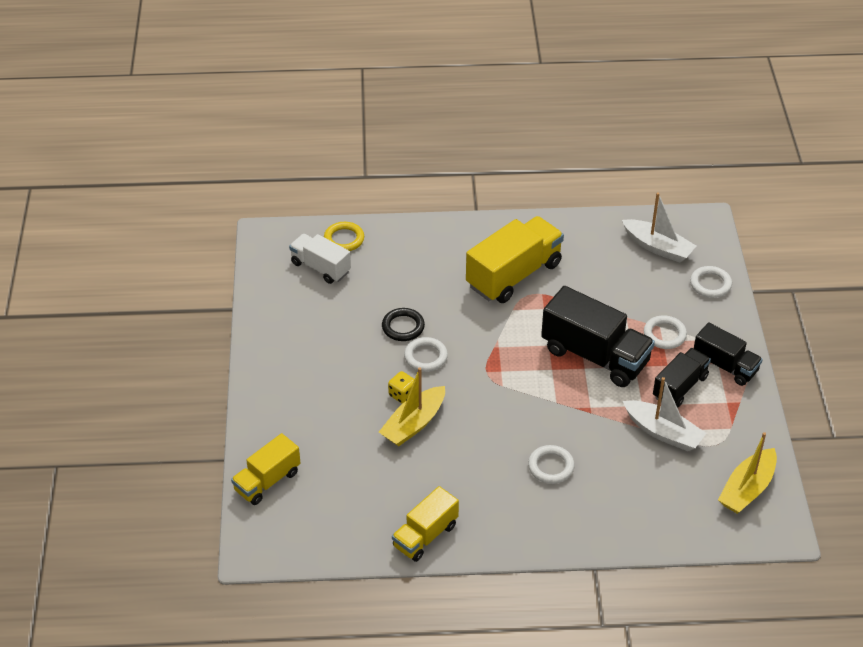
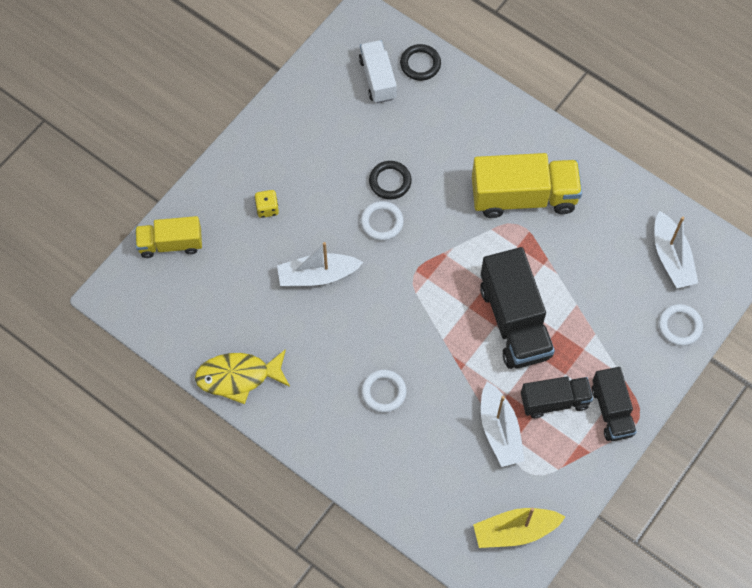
camera: 40 degrees right, 20 degrees up
yellow ring [324,222,364,251] -> black ring [400,44,441,81]
yellow boat [379,367,445,446] -> white boat [277,242,364,287]
yellow dice [388,371,415,404] -> yellow dice moved to [254,190,279,218]
yellow truck [392,486,459,562] -> yellow fish [195,349,290,404]
white ring [644,315,687,349] -> none

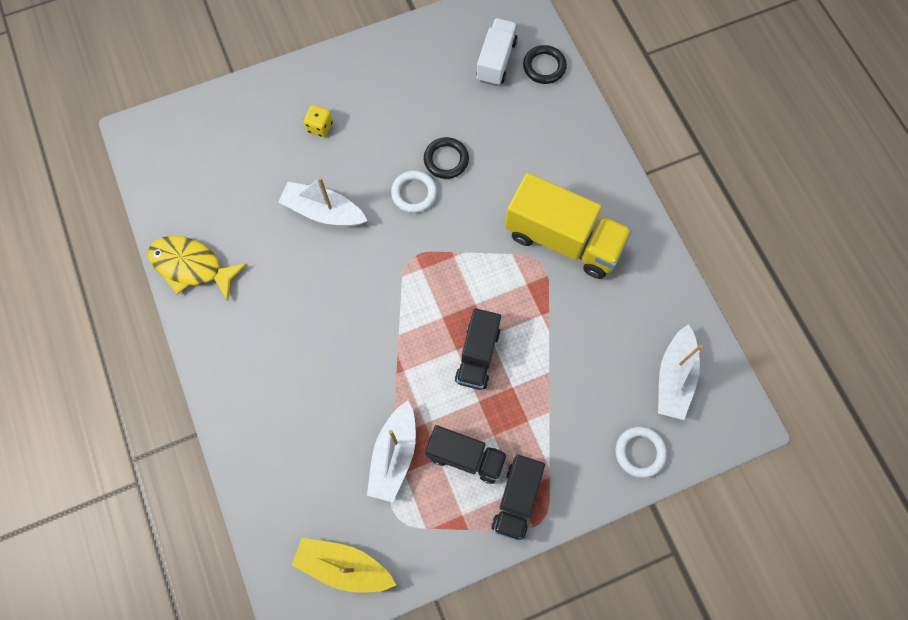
camera: 30 degrees right, 5 degrees up
yellow truck [135,216,202,258] -> none
white ring [361,370,407,413] -> none
black truck [480,247,555,369] -> black truck [455,308,501,390], size x0.61

